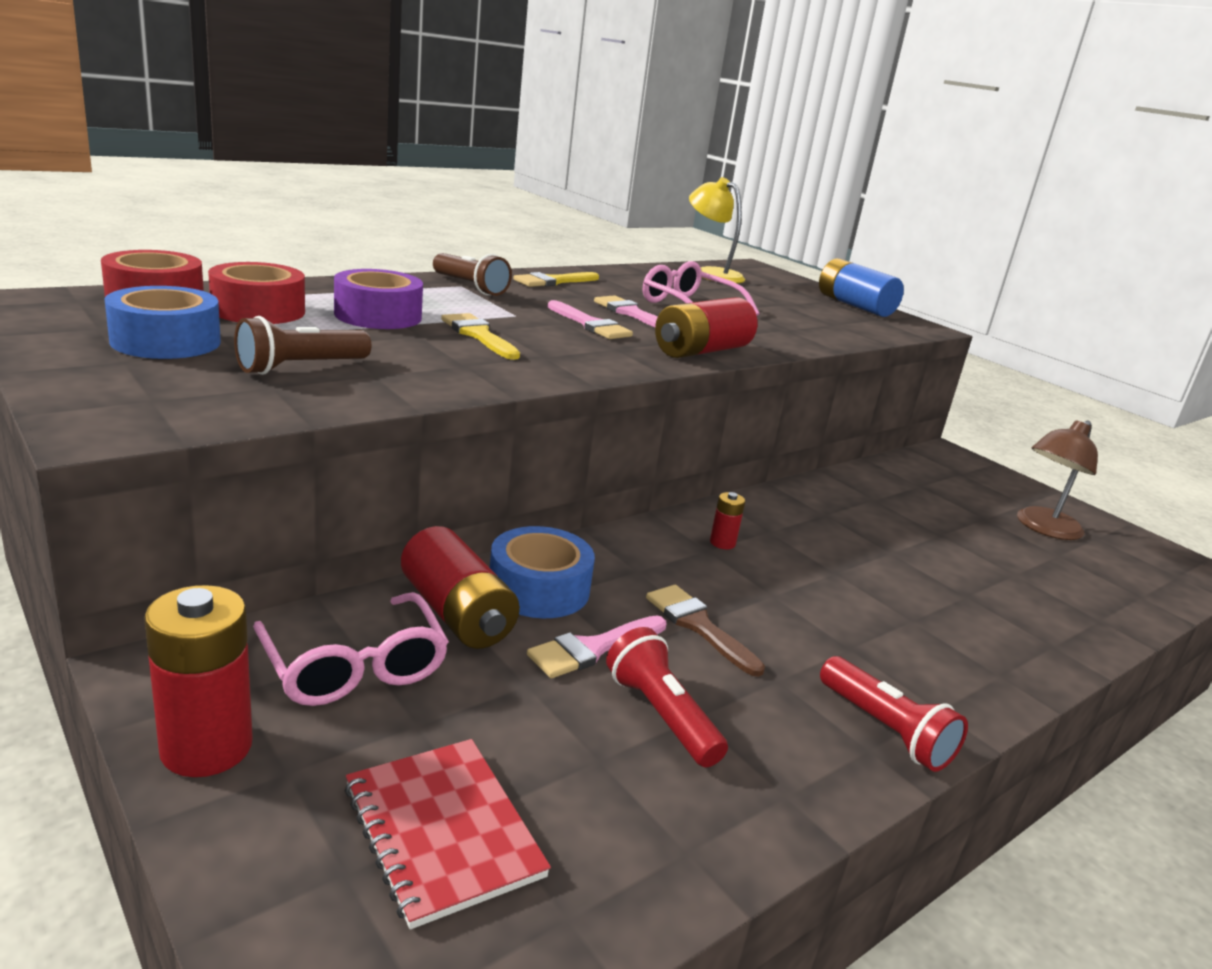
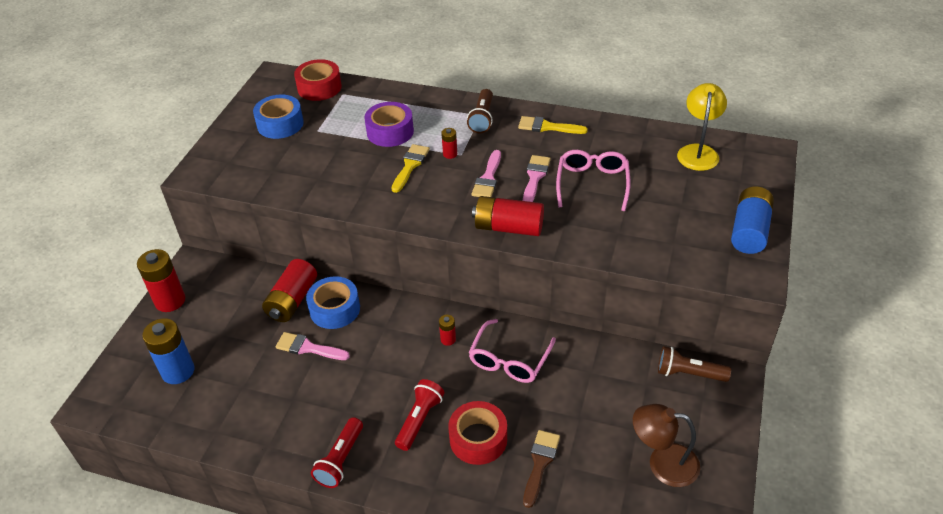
camera: 60 degrees right, 20 degrees up
red tape [208,262,305,324] -> red tape moved to [448,401,507,465]
brown flashlight [234,316,371,375] -> brown flashlight moved to [658,346,731,382]
pink glasses [253,592,449,706] -> pink glasses moved to [468,319,556,383]
red notebook [345,739,551,929] -> blue battery [142,318,194,384]
red flashlight [606,627,728,767] -> red flashlight moved to [395,379,445,451]
brown brush [646,585,765,677] -> brown brush moved to [523,430,560,508]
none -> red battery [441,128,457,159]

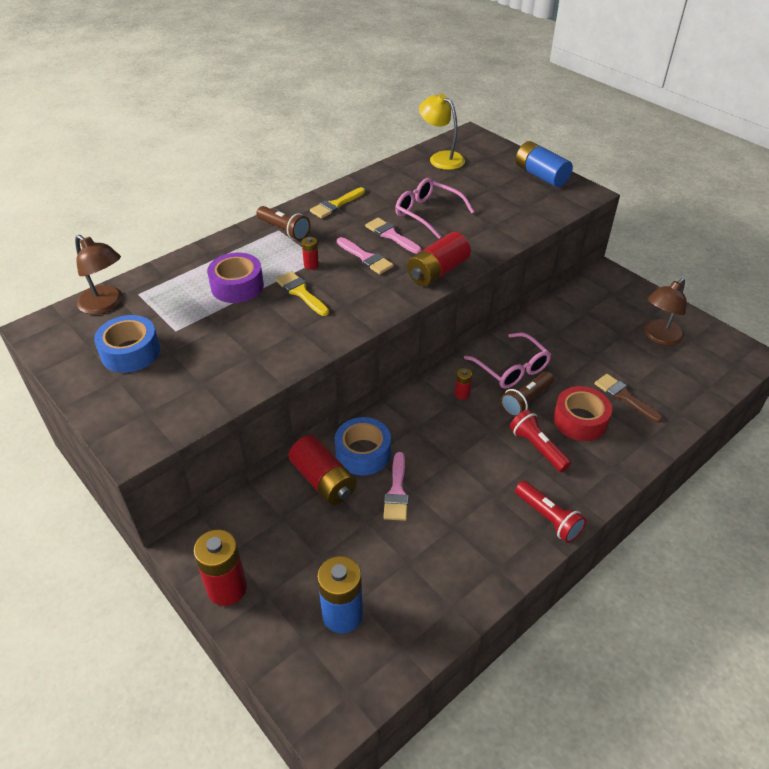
camera: 60 degrees left, 0 degrees up
pink brush [275,332,350,360] -> pink brush turned 45 degrees counterclockwise [383,452,409,521]
red tape [294,59,342,101] -> brown lamp [75,235,123,314]
brown flashlight [658,346,731,382] -> brown flashlight moved to [500,371,554,417]

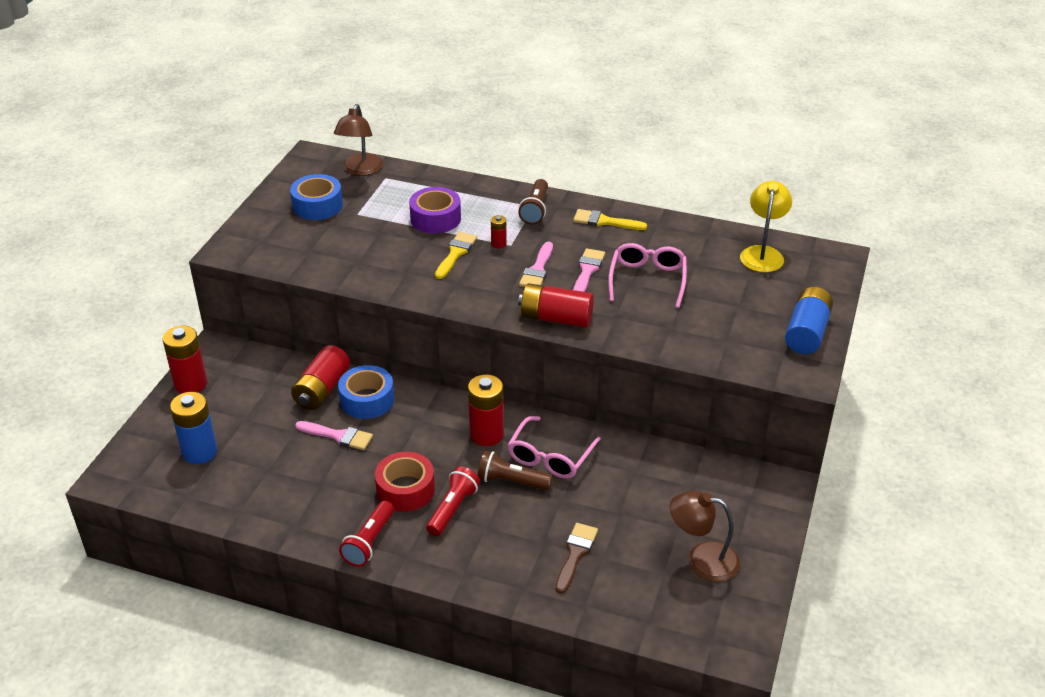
camera: 60 degrees right, 5 degrees down
pink brush [383,452,409,521] -> pink brush turned 135 degrees counterclockwise [295,421,373,450]
red battery [455,368,472,399] -> red battery [468,374,504,446], size x2.07
red tape [553,386,612,441] -> red tape moved to [375,452,435,512]

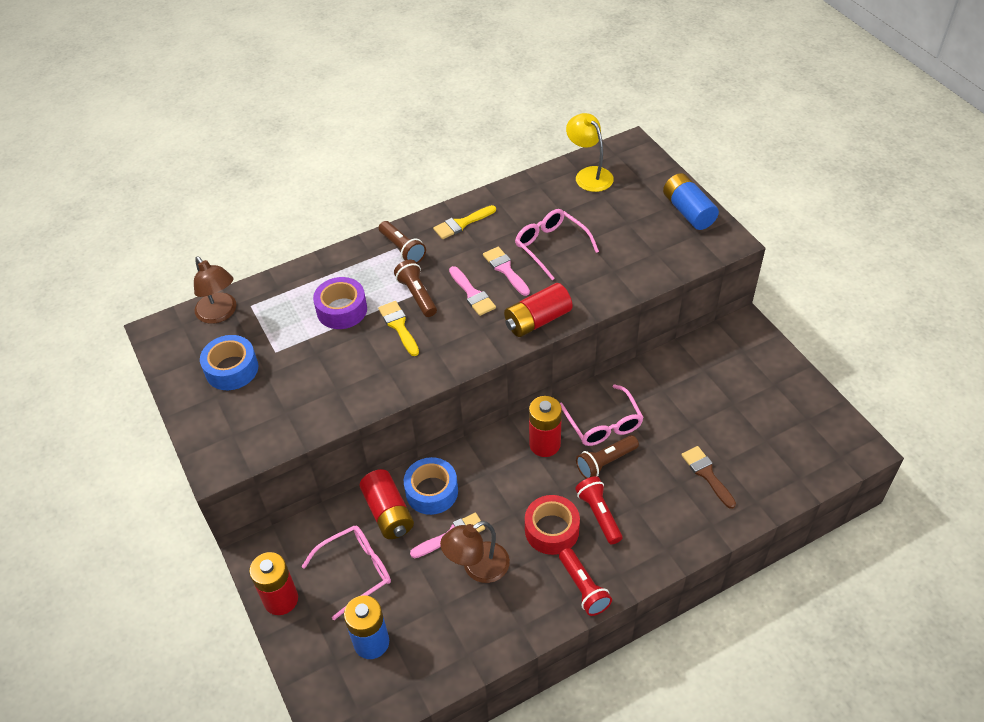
camera: 45 degrees left, 10 degrees up
red battery [491,215,507,248] -> brown flashlight [394,260,437,317]
brown lamp [670,490,740,582] -> brown lamp moved to [440,521,510,583]
none -> pink glasses [301,526,391,620]

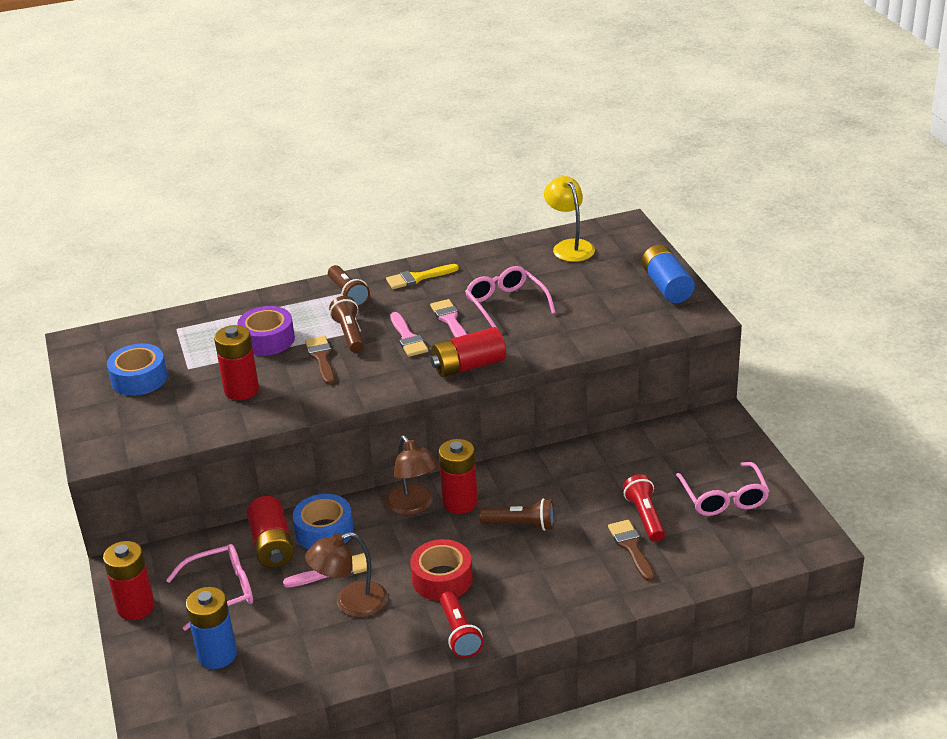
camera: 10 degrees right, 15 degrees down
brown lamp [194,256,236,324] -> brown lamp moved to [385,435,438,515]
yellow brush [378,301,419,356] -> brown brush [305,336,335,385]
pink glasses [560,384,644,446] -> pink glasses moved to [676,462,770,516]
red flashlight [575,476,622,544] -> red flashlight moved to [623,474,665,542]
brown flashlight [576,435,639,479] -> brown flashlight turned 150 degrees counterclockwise [480,499,554,531]
none -> red battery [214,325,259,400]

